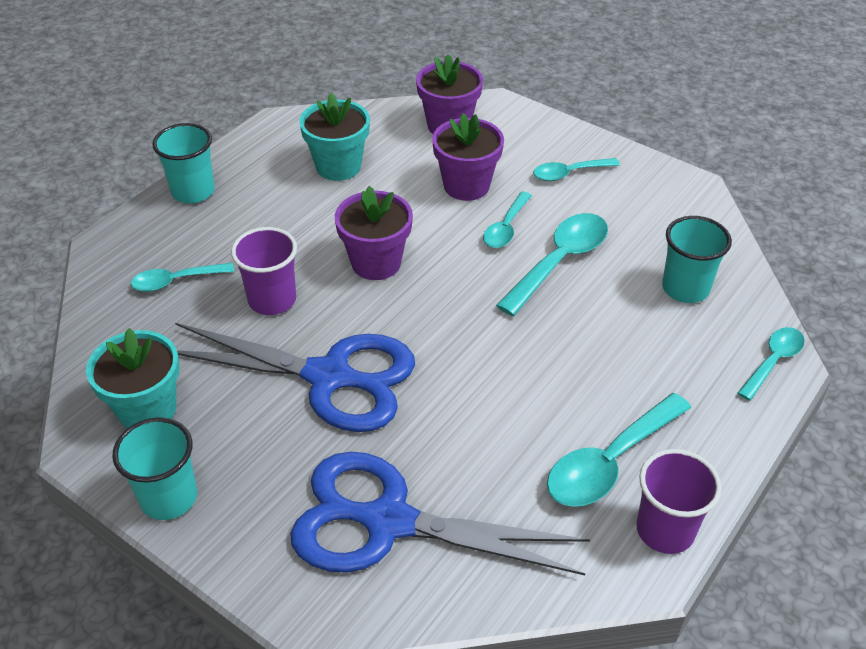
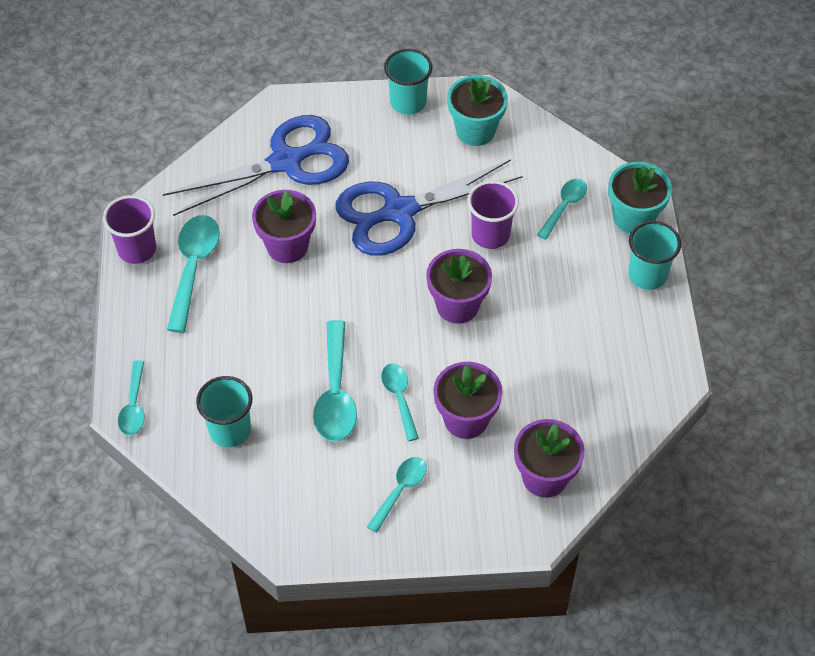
camera: 140 degrees right, 10 degrees up
turquoise flower pot [299,93,370,181] -> turquoise flower pot moved to [608,162,672,234]
none -> purple flower pot [252,190,316,263]

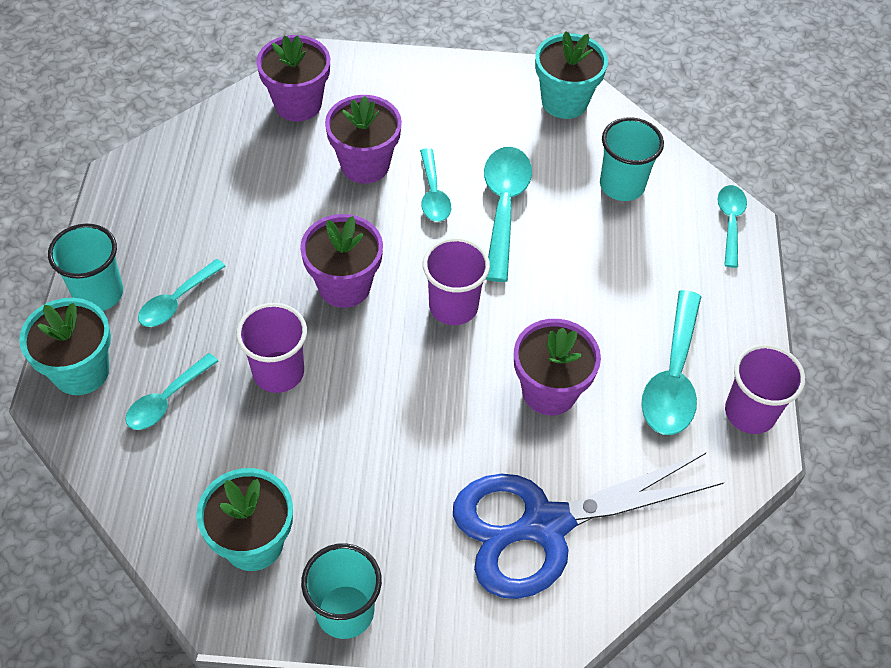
camera: 175 degrees left, 0 degrees up
blue scissors [336,159,523,256] -> none
turquoise spoon [367,457,427,533] -> turquoise spoon moved to [138,259,226,327]
none -> purple cup [423,237,490,325]
none -> turquoise flower pot [535,31,608,119]

